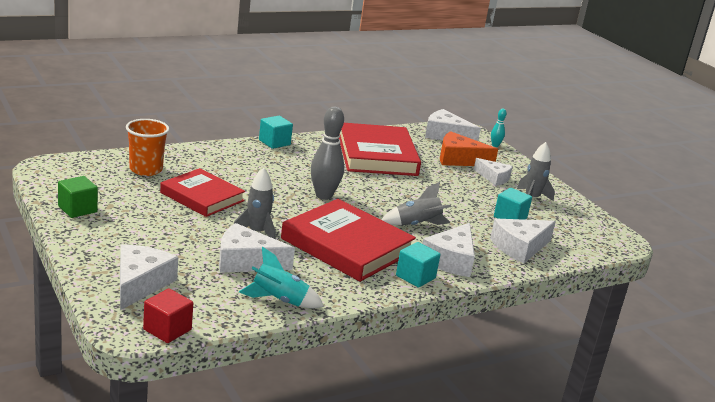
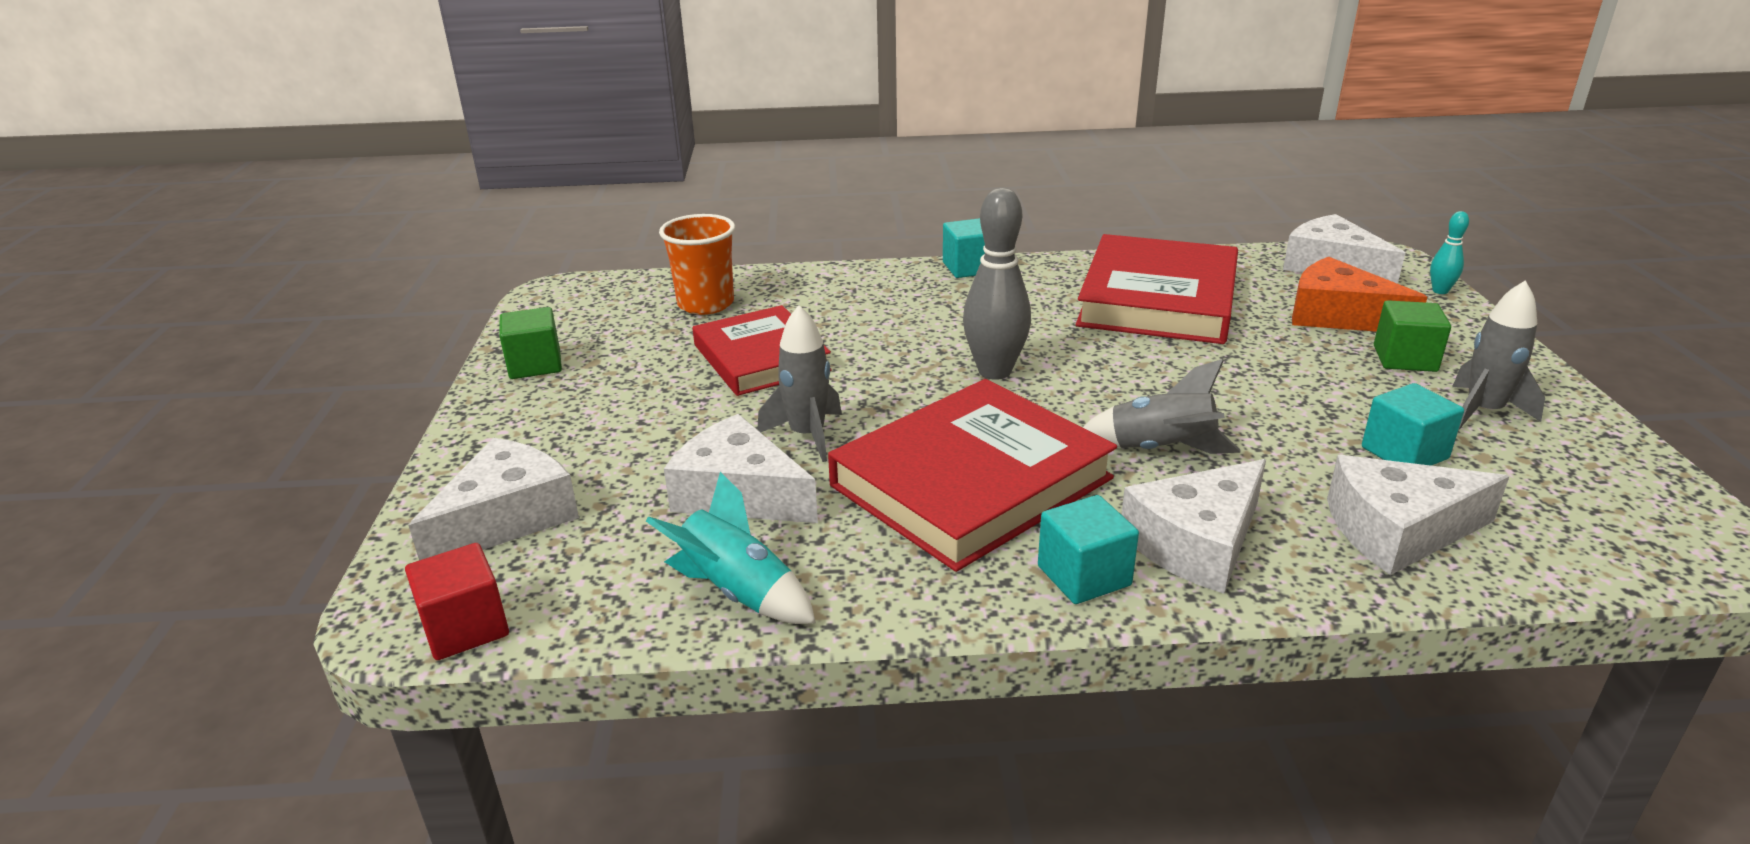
camera: 30 degrees right, 5 degrees up
red book [281,199,416,282] -> red book turned 75 degrees clockwise [828,379,1117,572]
white cheese [474,158,513,186] -> green cube [1374,300,1451,372]

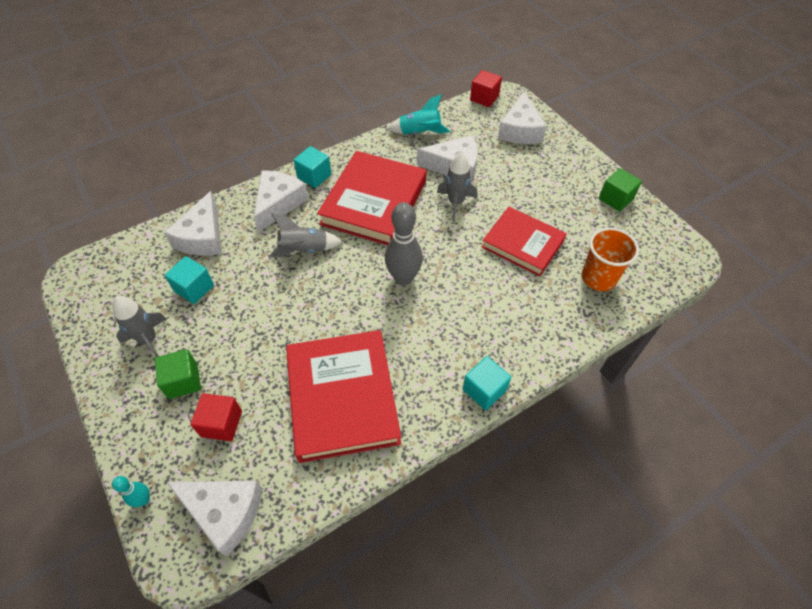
camera: 150 degrees right, 25 degrees up
orange cheese [1292,257,1427,332] -> red cube [190,393,242,441]
white cheese [1327,455,1509,575] -> white cheese turned 135 degrees clockwise [164,191,222,255]

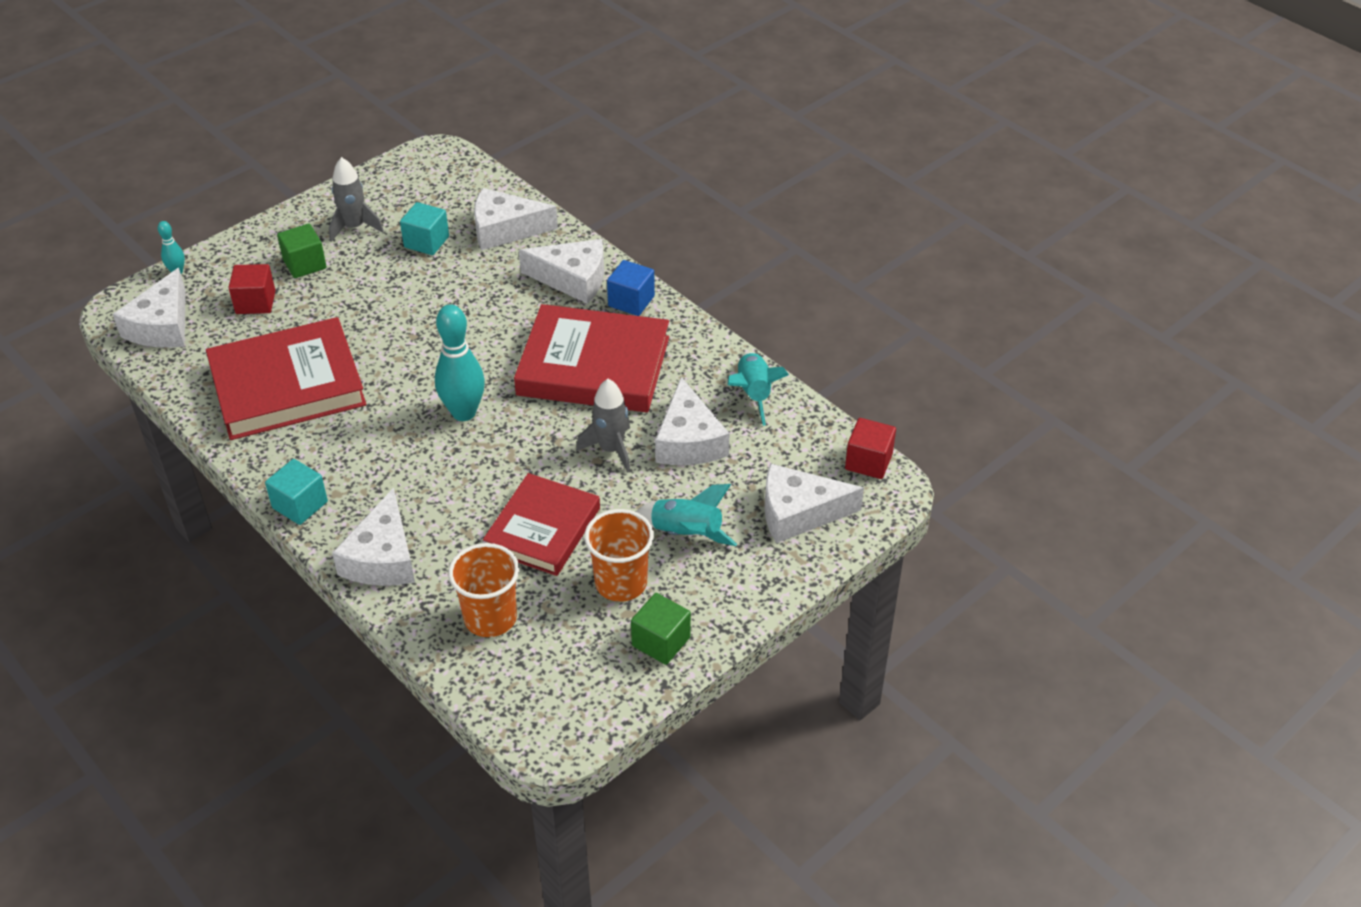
camera: 80 degrees right, 10 degrees down
grey rocket [269,213,342,257] -> none
turquoise cube [294,146,331,188] -> blue cube [607,260,655,316]
grey bowling pin [385,202,423,285] -> turquoise bowling pin [435,304,485,421]
none -> white cheese [332,488,415,586]
none -> orange cup [584,509,654,602]
none -> turquoise rocket [636,484,737,546]

